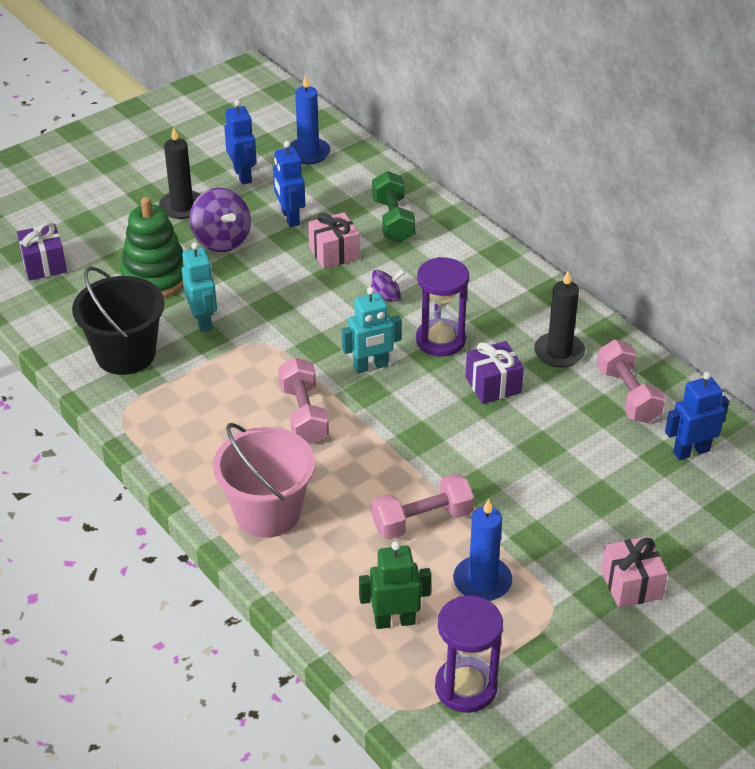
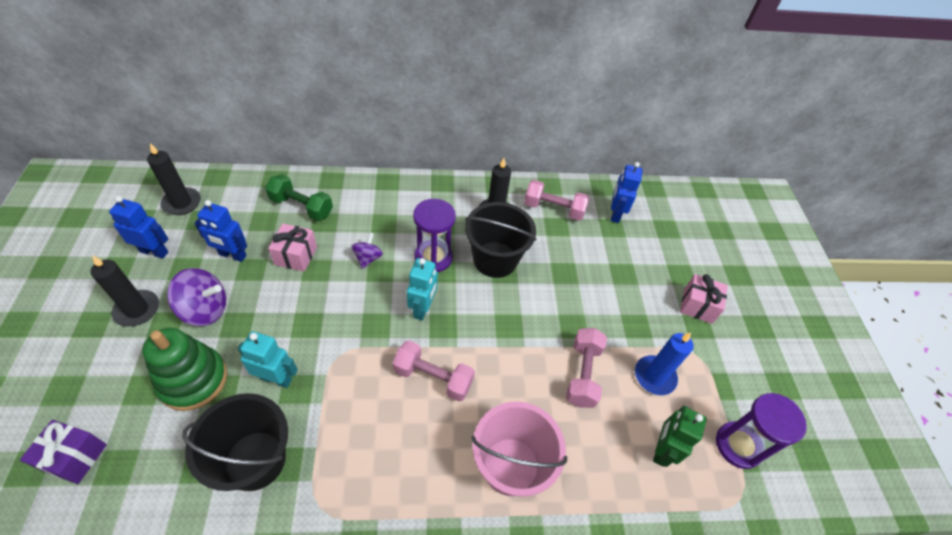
camera: 60 degrees left, 10 degrees up
blue candle [288,75,330,165] -> black candle [147,143,201,215]
purple gift [466,341,524,404] -> black bucket [465,202,536,278]

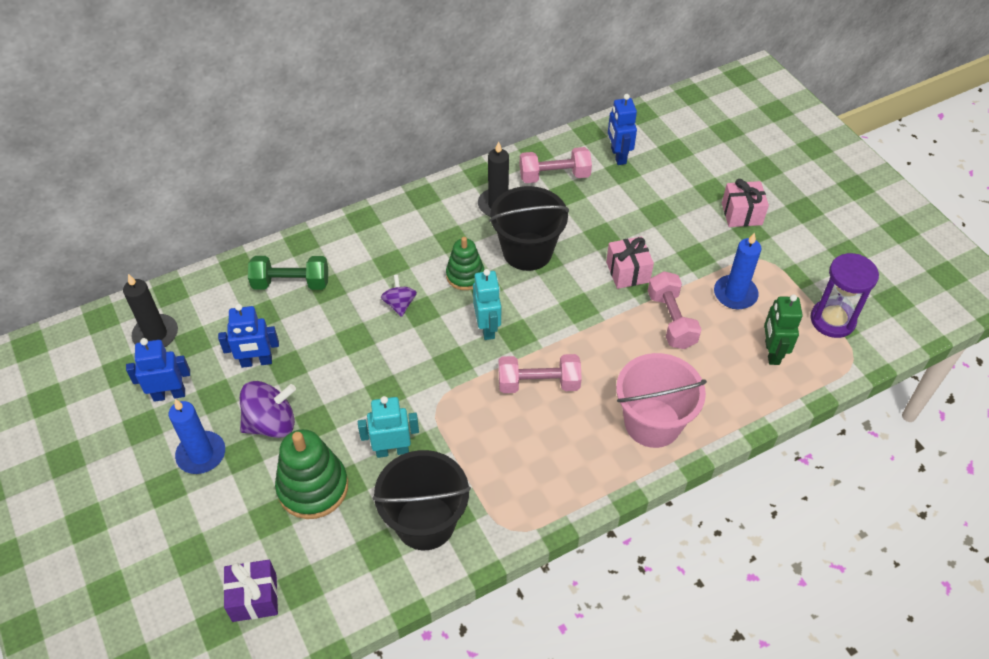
camera: 20 degrees left, 0 degrees up
black candle [90,255,159,327] -> blue candle [169,399,225,474]
pink gift [268,224,317,272] -> pink gift moved to [606,236,654,289]
purple hourglass [413,199,456,272] -> green stacking toy [446,237,485,290]

